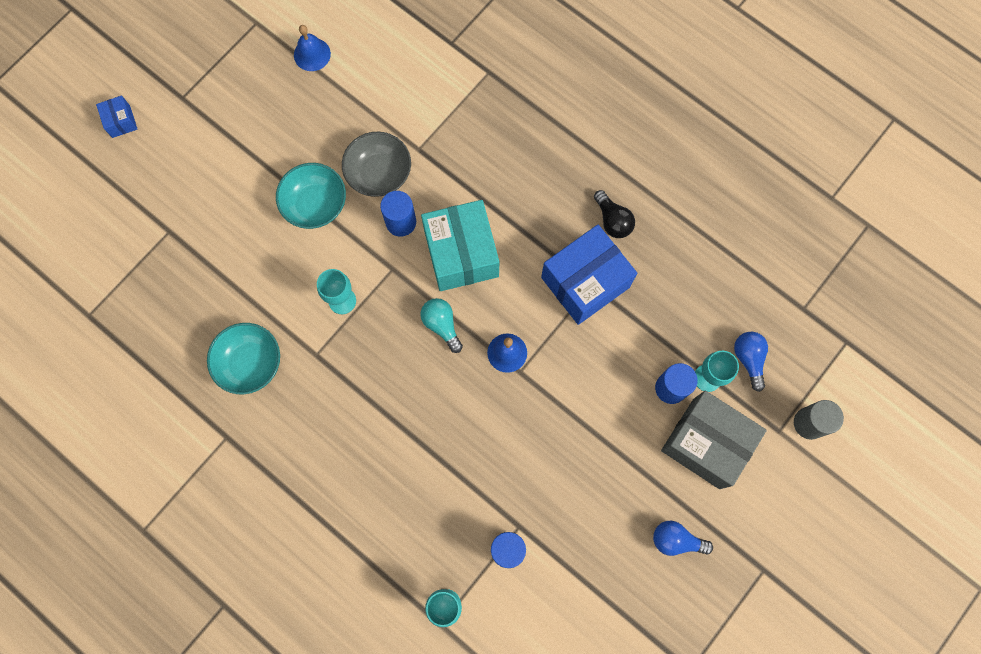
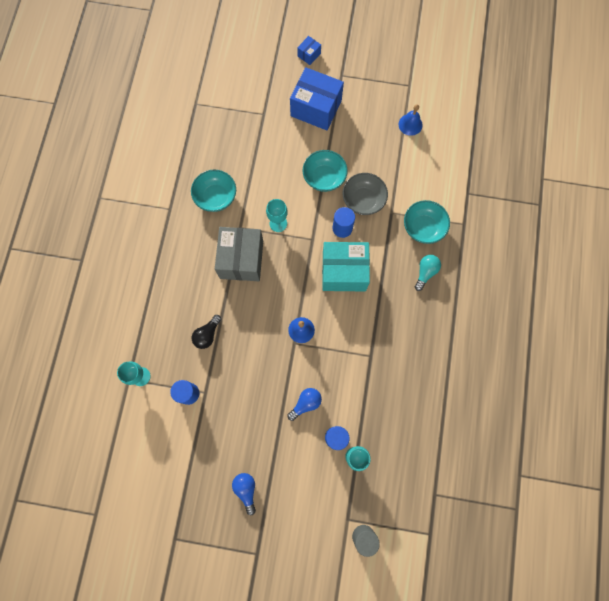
camera: 60 degrees right, 0 degrees up
turquoise light bulb [420,298,463,353] -> turquoise light bulb moved to [415,255,441,291]
turquoise box [421,200,499,291] -> turquoise box turned 45 degrees clockwise [322,242,370,291]
blue box [541,225,637,325] -> blue box moved to [290,67,344,130]
black light bulb [594,190,635,238] -> black light bulb moved to [192,315,221,349]
grey box [661,391,767,489] -> grey box moved to [215,227,263,281]
blue light bulb [734,332,768,392] -> blue light bulb moved to [287,388,322,421]
none -> turquoise bowl [404,200,450,244]

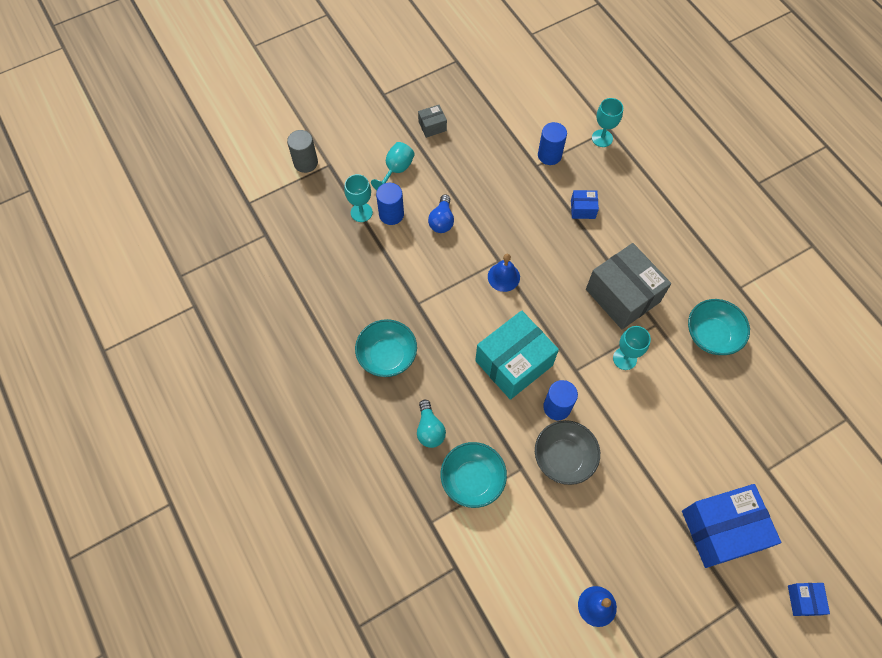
camera: 140 degrees right, 10 degrees down
black light bulb [192,315,221,349] -> blue box [571,190,599,219]
blue light bulb [232,473,256,515] -> grey box [418,105,447,138]
turquoise bowl [303,150,348,192] -> turquoise bowl moved to [355,319,417,377]
none -> turquoise goblet [371,142,415,190]

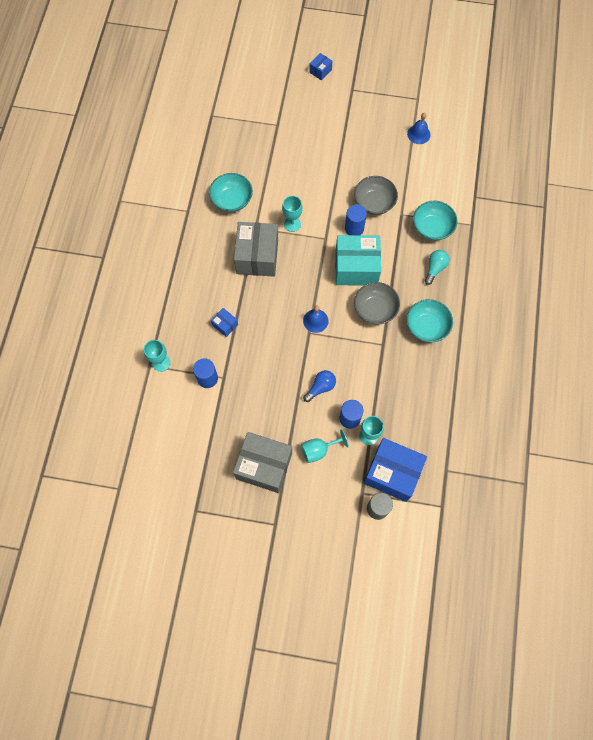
camera: 140 degrees left, 5 degrees up
grey box [418,105,447,138] -> grey box [233,432,292,493], size x2.23
blue box [682,484,781,568] -> blue box moved to [364,438,427,502]
none -> grey bowl [354,282,400,324]

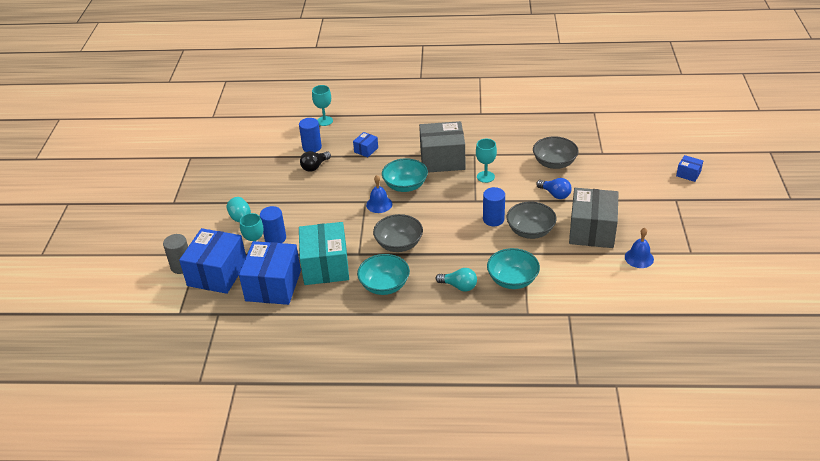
camera: 85 degrees right, 30 degrees down
turquoise bowl [209,173,253,212] -> turquoise bowl moved to [382,158,428,192]
grey box [233,432,292,493] -> grey box moved to [569,188,619,248]
blue light bulb [303,370,336,402] -> blue light bulb moved to [536,178,572,199]
turquoise box [335,235,381,286] -> turquoise box moved to [299,222,349,285]
none -> blue box [239,241,301,305]
none -> black light bulb [300,151,331,172]
none -> grey bowl [533,136,579,169]

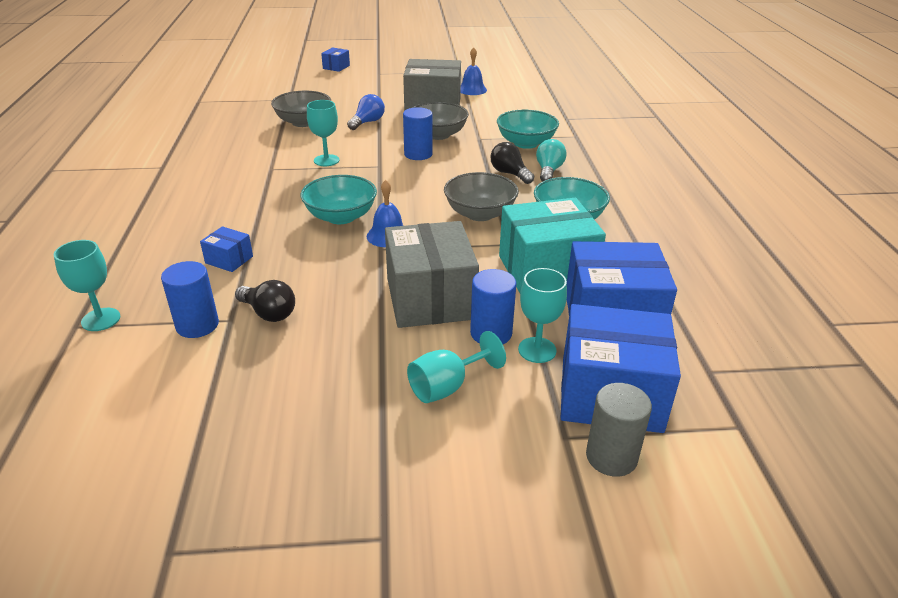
camera: 100 degrees left, 5 degrees down
grey box [419,121,465,172] -> grey box moved to [385,221,479,328]
none -> black light bulb [490,142,534,184]

